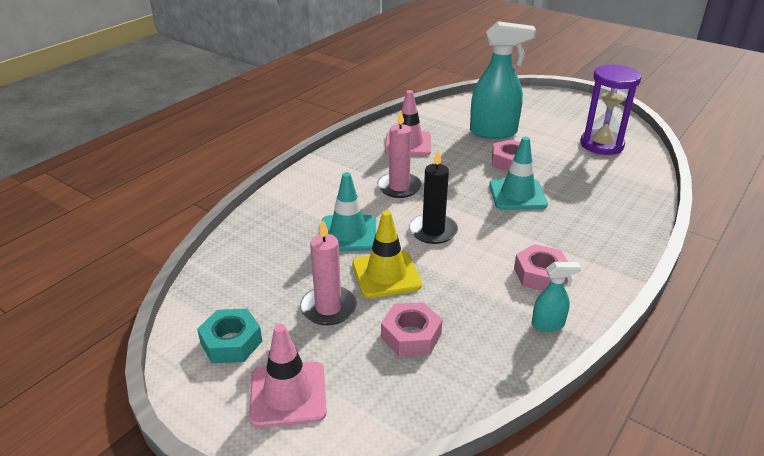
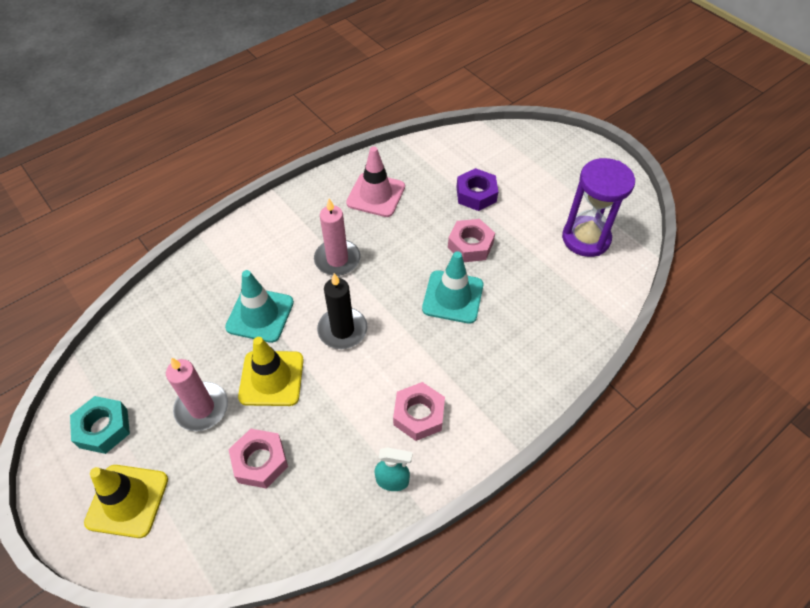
camera: 15 degrees right, 20 degrees up
pink traffic cone [249,324,327,428] -> yellow traffic cone [84,465,168,538]
turquoise spray bottle [470,21,536,139] -> purple nut [456,168,498,211]

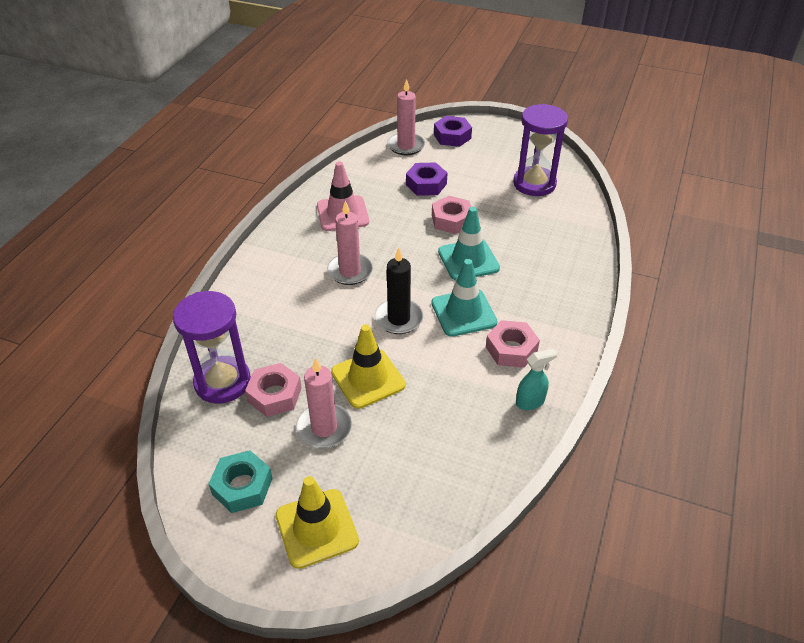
camera: 30 degrees left, 10 degrees down
turquoise traffic cone [225,270,294,343] -> turquoise traffic cone moved to [431,259,497,337]
pink nut [228,429,288,489] -> pink nut moved to [245,363,302,417]
none -> purple hourglass [173,291,251,404]
none -> pink candle [387,79,425,155]
none -> purple nut [434,116,472,147]

